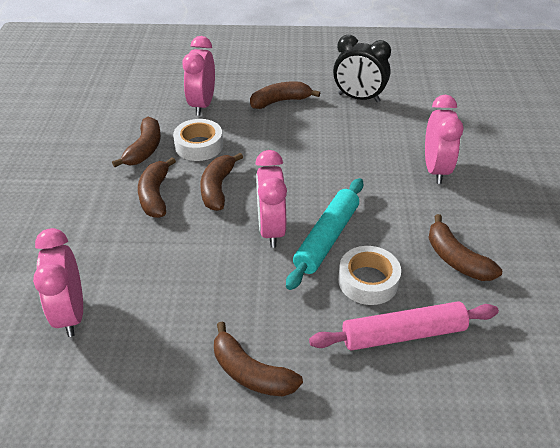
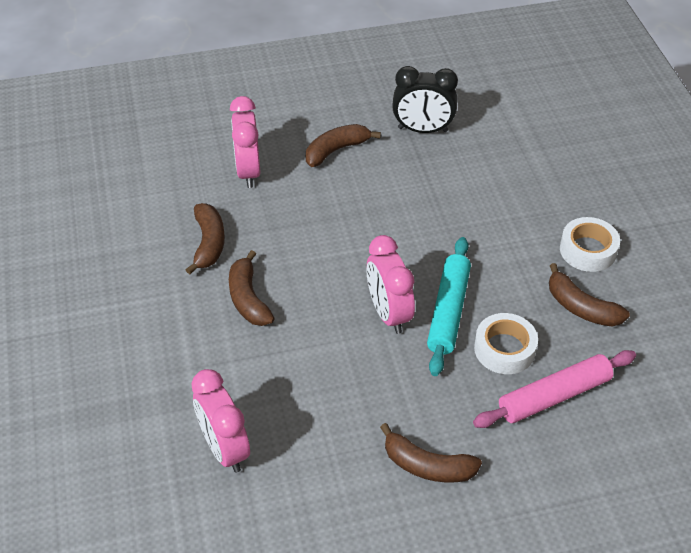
camera: 15 degrees left, 5 degrees up
white tape [173,119,223,161] -> white tape moved to [560,217,620,272]
brown banana [200,153,243,211] -> none
pink clock [425,95,464,184] -> none

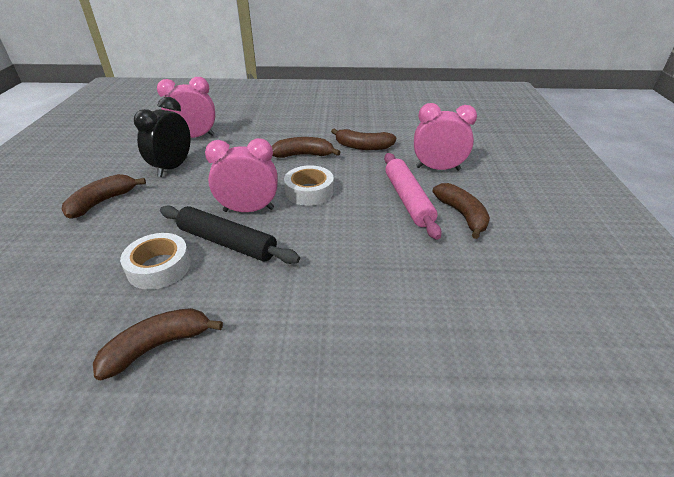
camera: 105 degrees right, 10 degrees down
black clock [392,66,458,133] -> black clock moved to [134,97,191,177]
turquoise rolling pin [427,237,471,376] -> black rolling pin [160,205,300,264]
pink rolling pin [473,350,636,428] -> pink rolling pin moved to [384,153,442,240]
white tape [560,217,620,272] -> white tape moved to [284,165,334,206]

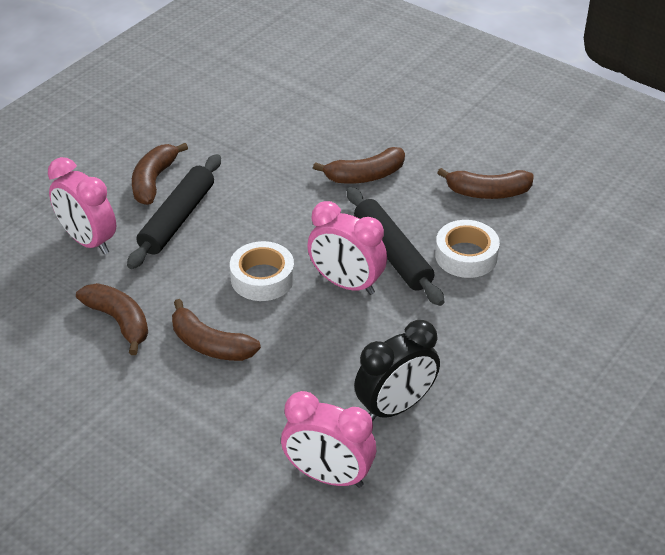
camera: 145 degrees left, 5 degrees up
brown banana [61,174,146,219] -> brown banana moved to [313,147,405,184]
pink rolling pin [384,153,442,240] -> black rolling pin [127,154,221,269]

